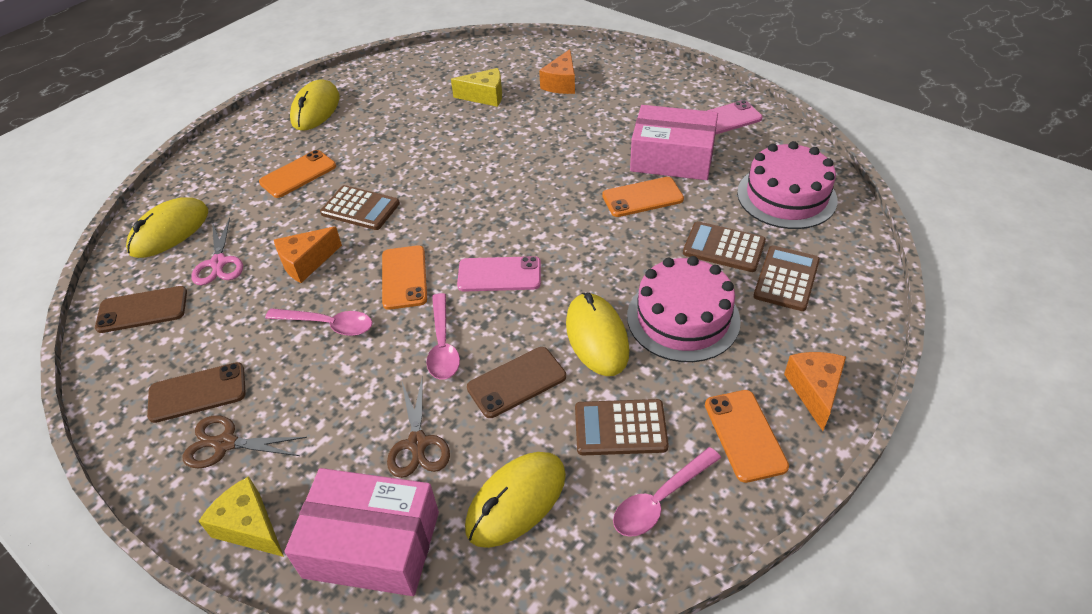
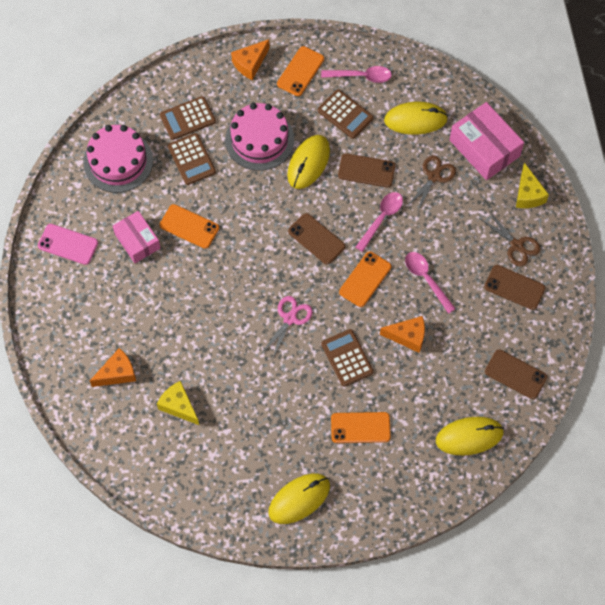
camera: 140 degrees left, 20 degrees up
pink scissors [192,217,243,285] -> pink scissors moved to [262,296,313,358]
pink phone [457,256,541,292] -> brown phone [288,213,345,265]
pink box [630,105,718,180] -> pink box [113,211,160,263], size x0.66

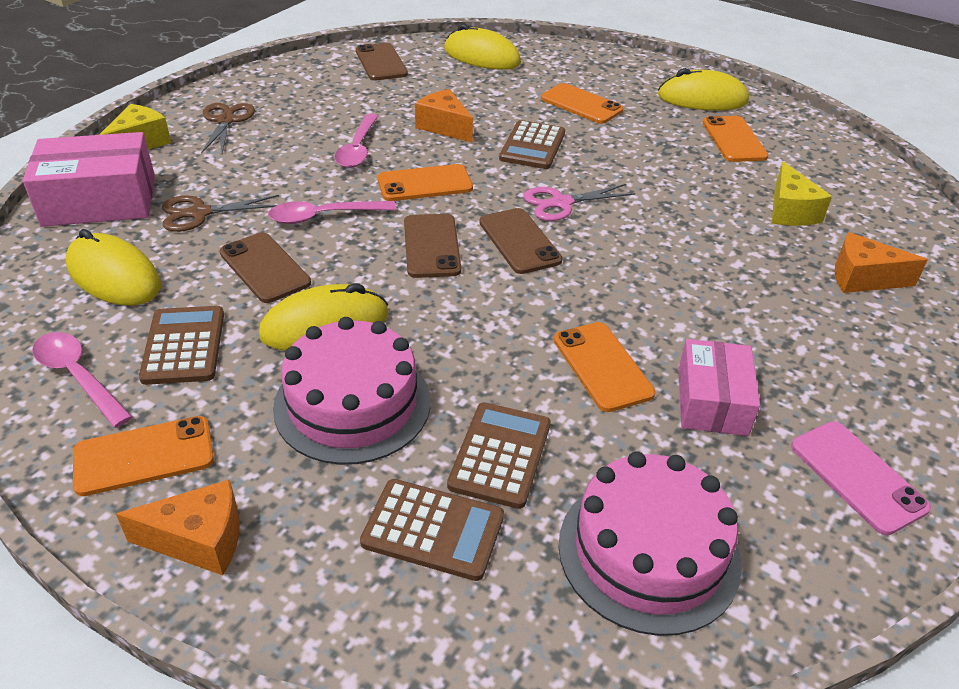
camera: 140 degrees left, 25 degrees down
pink box [450,102,524,180] -> pink box turned 75 degrees clockwise [23,132,155,227]
brown phone [484,265,545,310] -> brown phone moved to [480,208,563,274]
none -> orange phone [702,116,768,162]

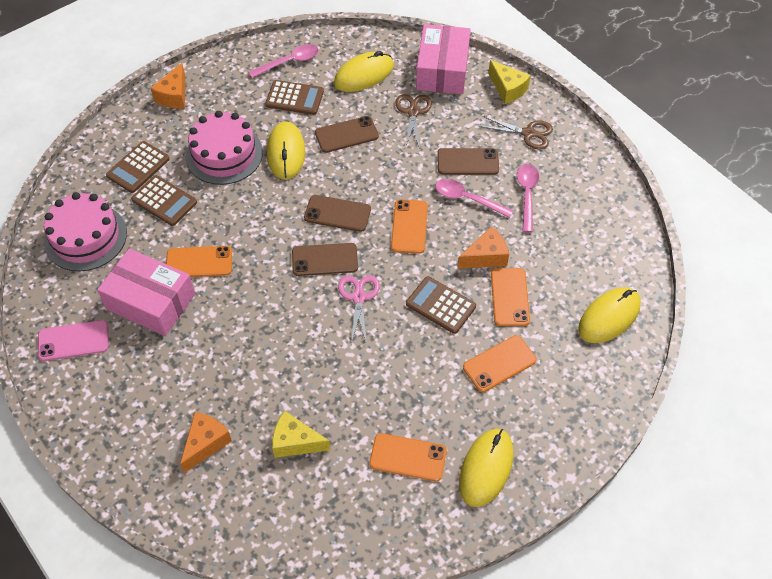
camera: 110 degrees right, 15 degrees up
orange phone [73,416,214,496] -> orange phone moved to [491,268,530,326]
pink spoon [268,201,396,224] -> pink spoon moved to [517,164,539,233]
brown phone [356,43,408,80] -> brown phone moved to [437,148,499,175]
pink box [678,339,760,436] -> pink box [97,248,195,336], size x1.52

